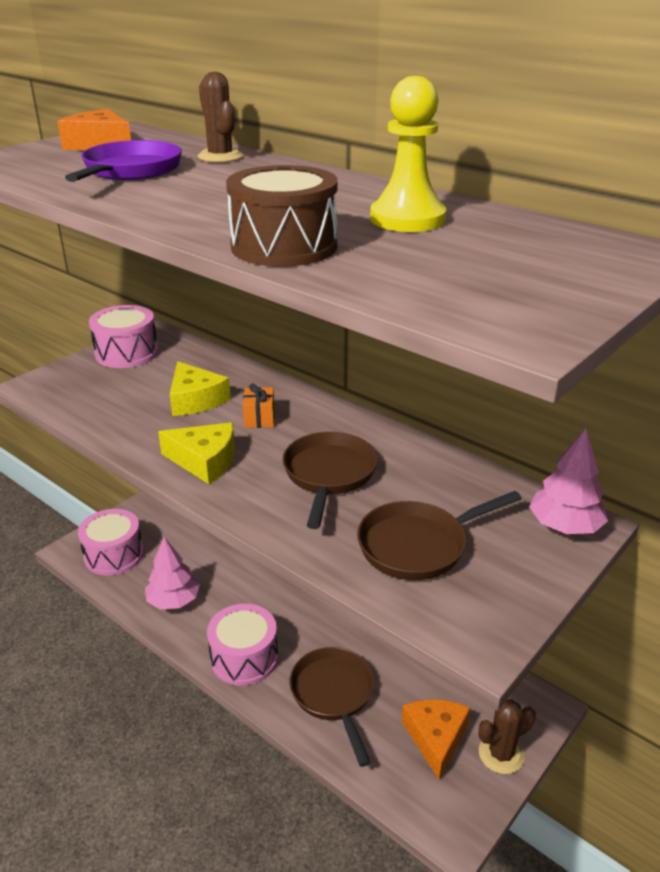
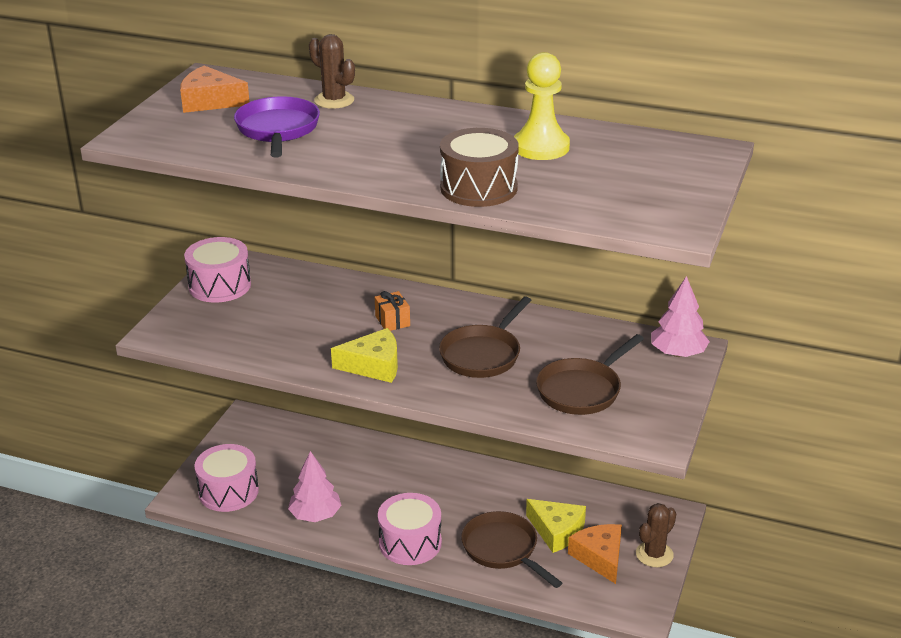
camera: 20 degrees left, 0 degrees up
yellow cheese [170,361,231,416] -> yellow cheese moved to [526,499,586,553]
brown pan [282,432,378,529] -> brown pan turned 135 degrees counterclockwise [439,297,531,378]

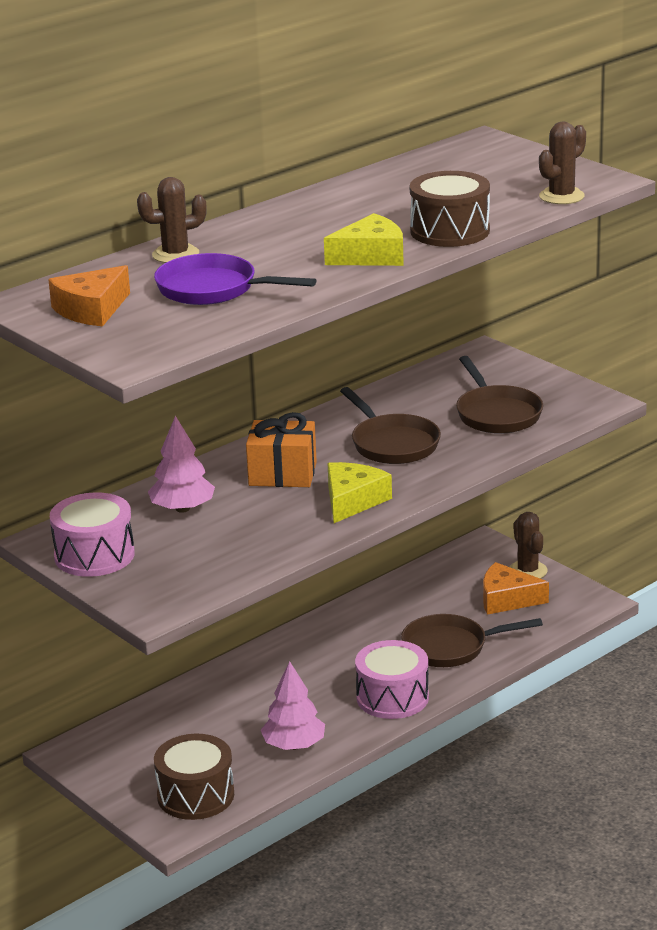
camera: 60 degrees left, 5 degrees down
pink drum [194,444,259,512] -> brown drum [154,734,234,820]
orange gift [375,291,410,331] -> orange gift [246,412,317,487], size x1.72
yellow pawn [514,52,570,160] -> none
yellow cheese [526,499,586,553] -> yellow cheese moved to [324,213,404,266]
pink tree [651,276,710,357] -> pink tree moved to [148,416,215,513]
none -> brown cactus [539,121,586,204]

